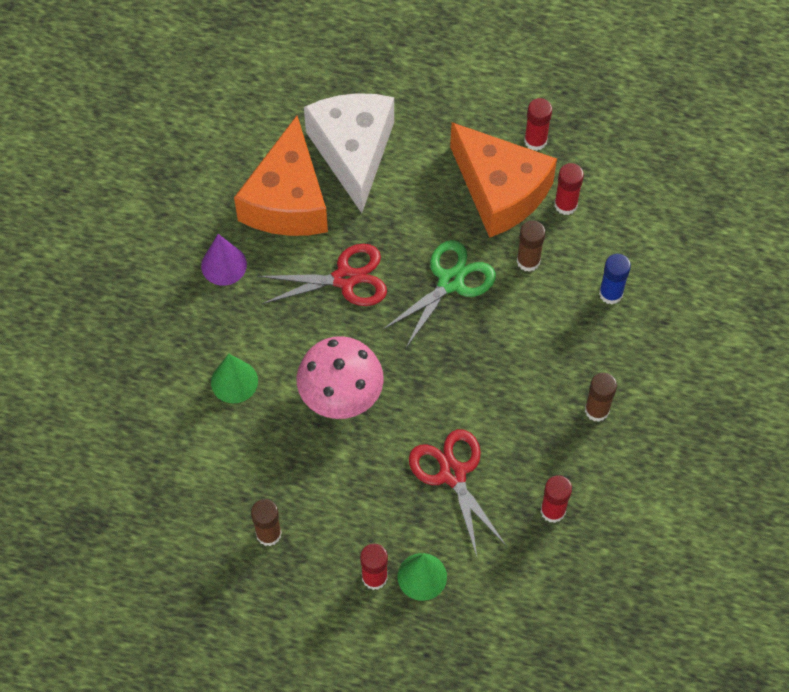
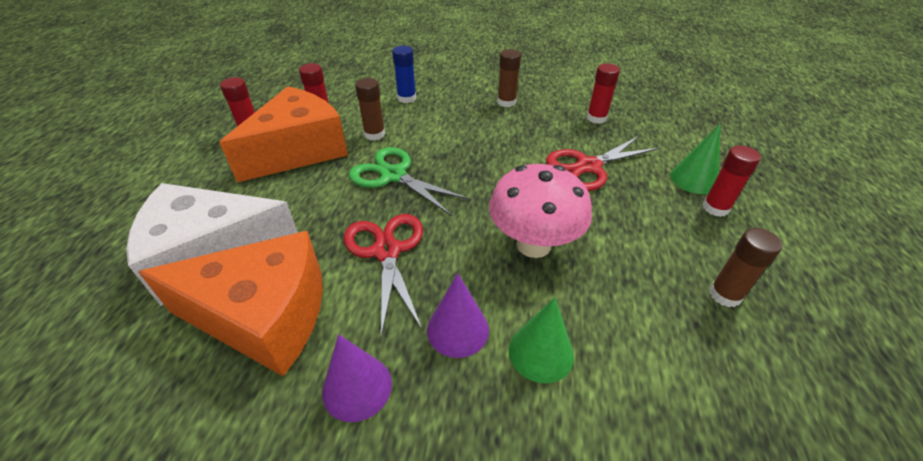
camera: 95 degrees left, 20 degrees down
none -> purple cone [427,273,489,358]

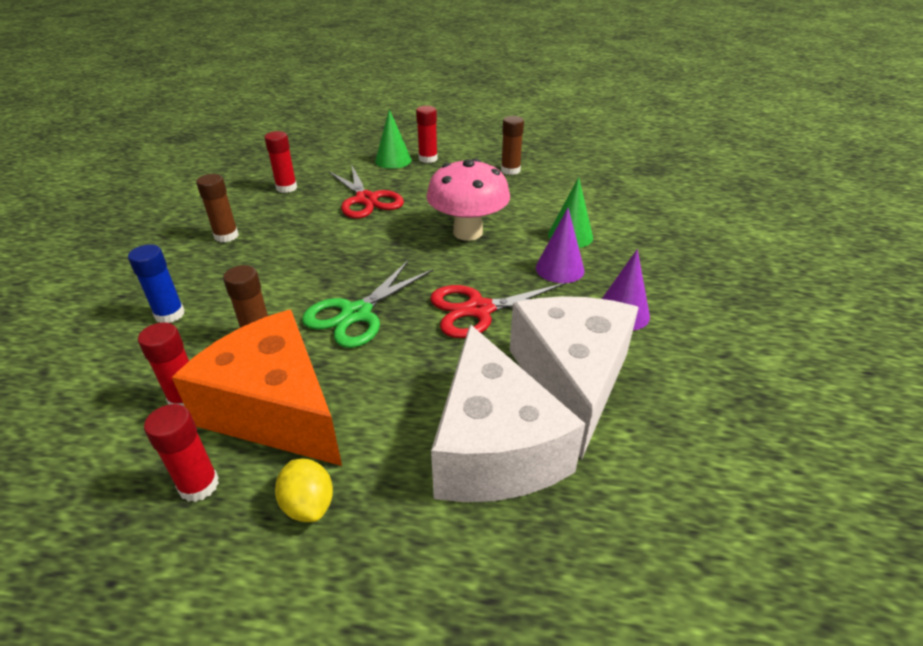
camera: 90 degrees left, 5 degrees down
orange cheese [138,231,323,376] -> white cheese [510,296,639,460]
none -> yellow lemon [275,459,333,522]

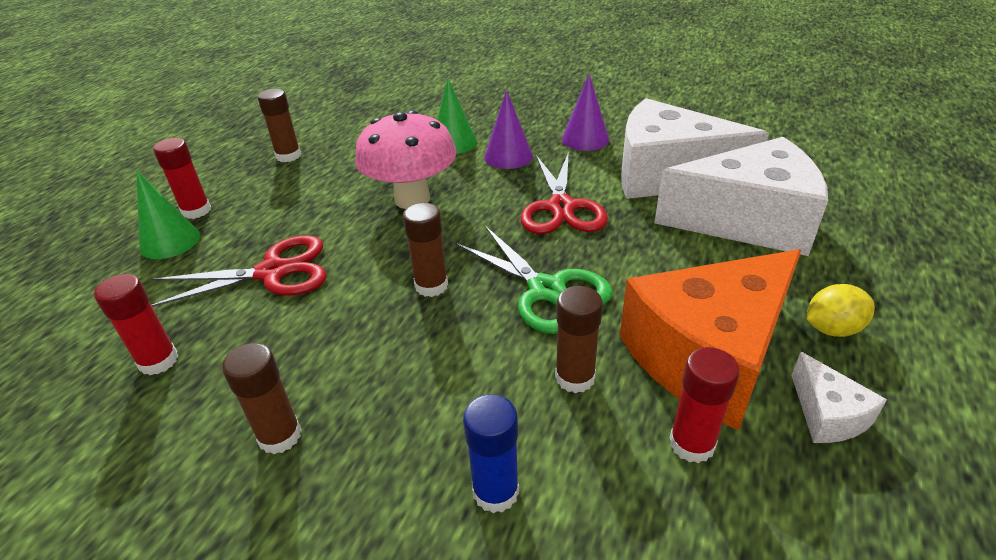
camera: 75 degrees left, 0 degrees up
red glue stick [144,404,219,502] -> white cheese [791,352,887,443]
none -> brown glue stick [403,203,448,297]

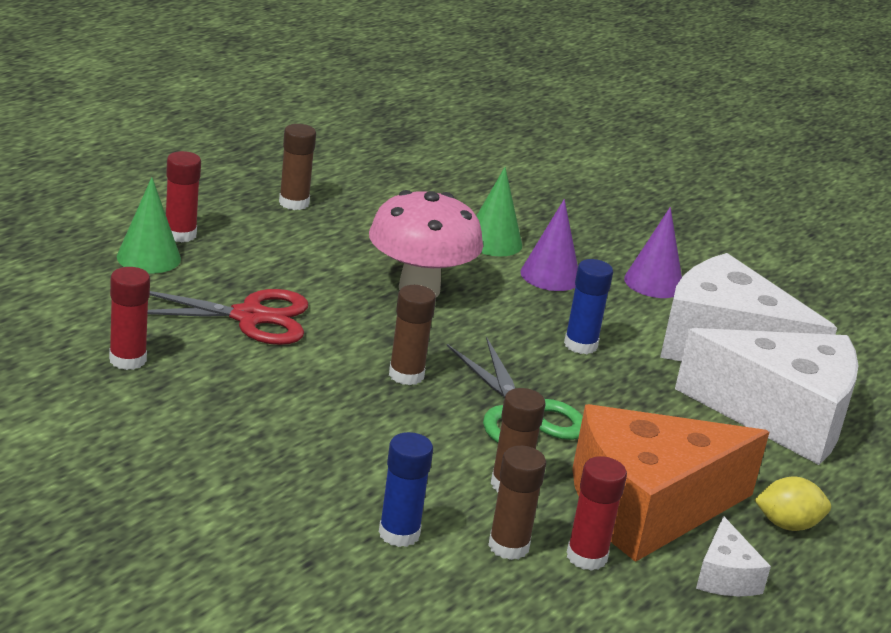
camera: 10 degrees right, 10 degrees down
brown glue stick [222,343,302,454] -> brown glue stick moved to [488,446,546,560]
red scissors [520,152,608,234] -> blue glue stick [564,259,613,354]

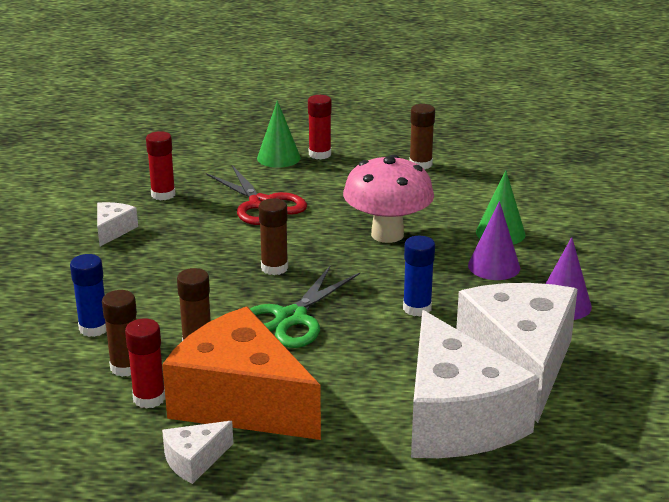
camera: 60 degrees right, 0 degrees up
yellow lemon [755,477,831,531] -> none
none -> white cheese [97,202,138,246]

